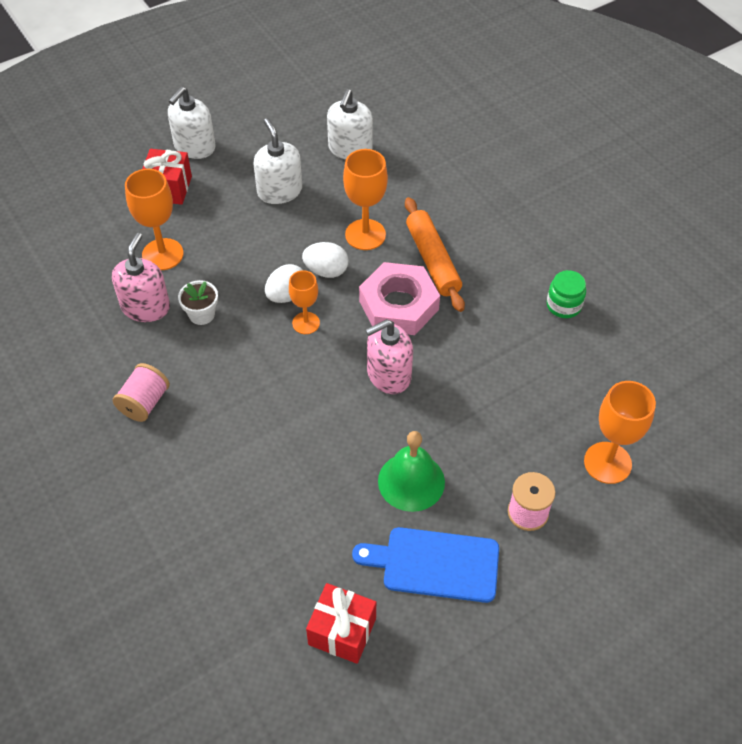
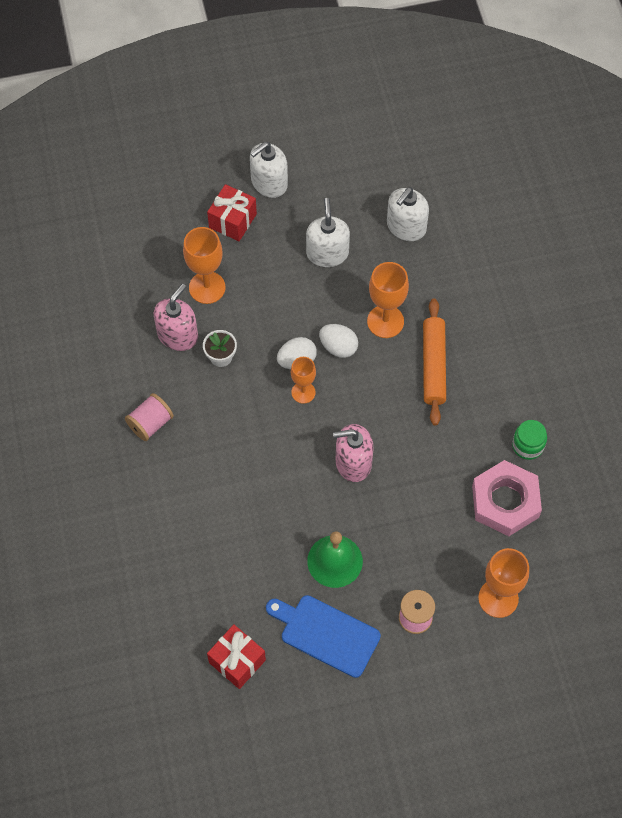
camera: 20 degrees right, 10 degrees up
pink nut [359,262,440,335] -> pink nut moved to [472,460,542,536]

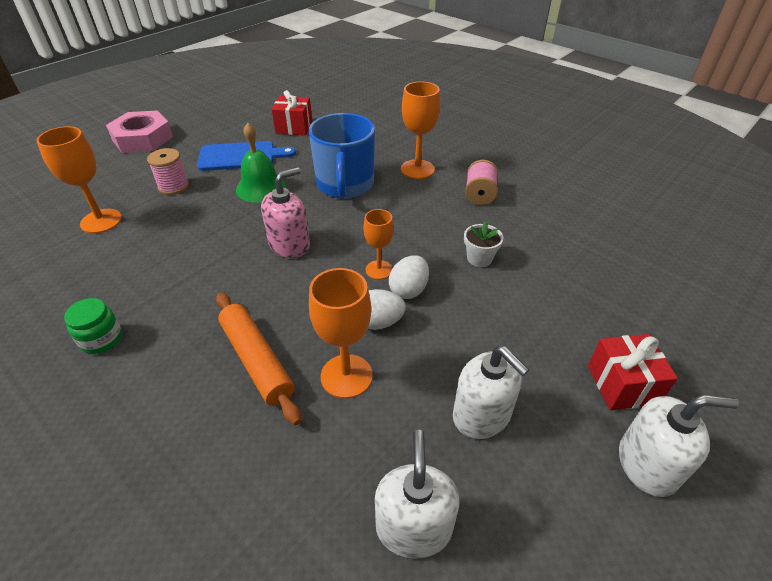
camera: 145 degrees right, 20 degrees down
pink soap dispenser [154,284,198,351] -> none
orange goblet [183,227,226,304] -> orange goblet moved to [401,81,440,179]
white soap dispenser [250,142,288,198] -> white soap dispenser turned 75 degrees clockwise [619,395,739,497]
pink nut [472,460,542,536] -> pink nut moved to [106,110,173,153]
none -> blue mug [309,113,375,198]

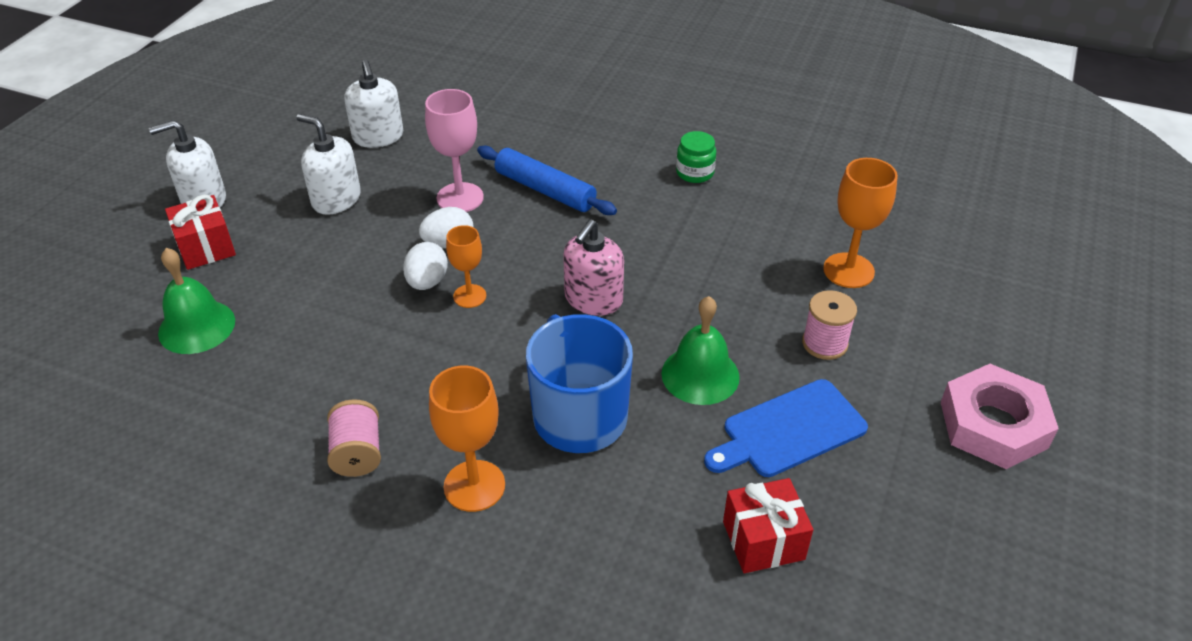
camera: 160 degrees right, 0 degrees up
orange rolling pin [216,292,301,425] -> blue rolling pin [477,145,617,215]
orange goblet [309,268,373,399] -> pink goblet [425,89,484,212]
white flower pot [464,221,504,267] -> none
none -> green bell [158,248,235,354]

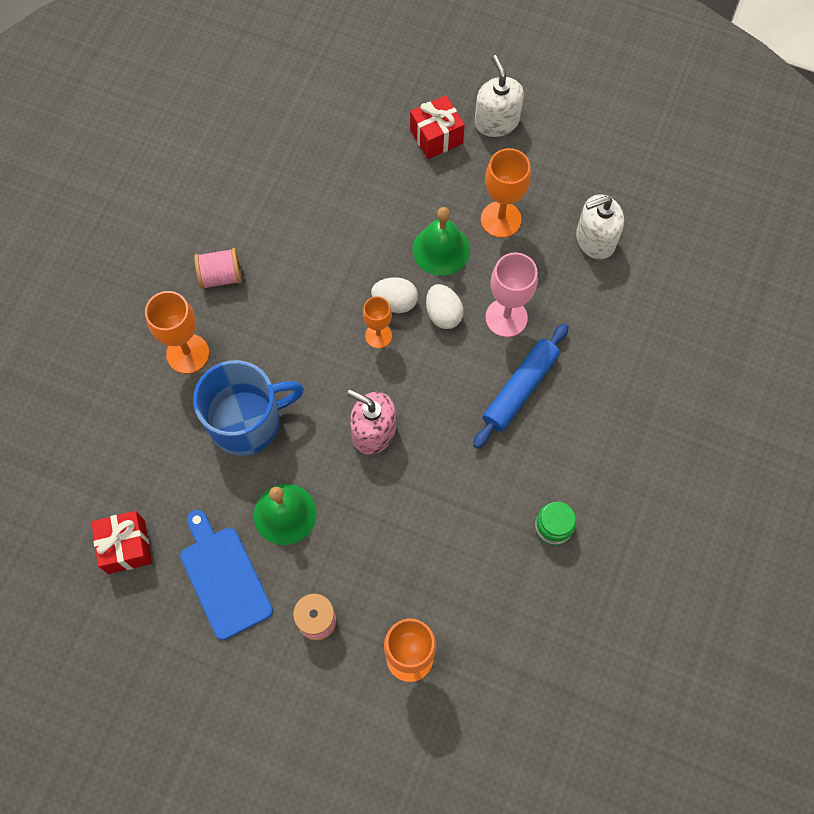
camera: 90 degrees right, 25 degrees up
green bell [158,248,235,354] -> green bell moved to [413,207,470,276]
white soap dispenser [297,114,361,215] -> orange goblet [481,148,531,238]
pink nut [941,364,1059,469] -> none

